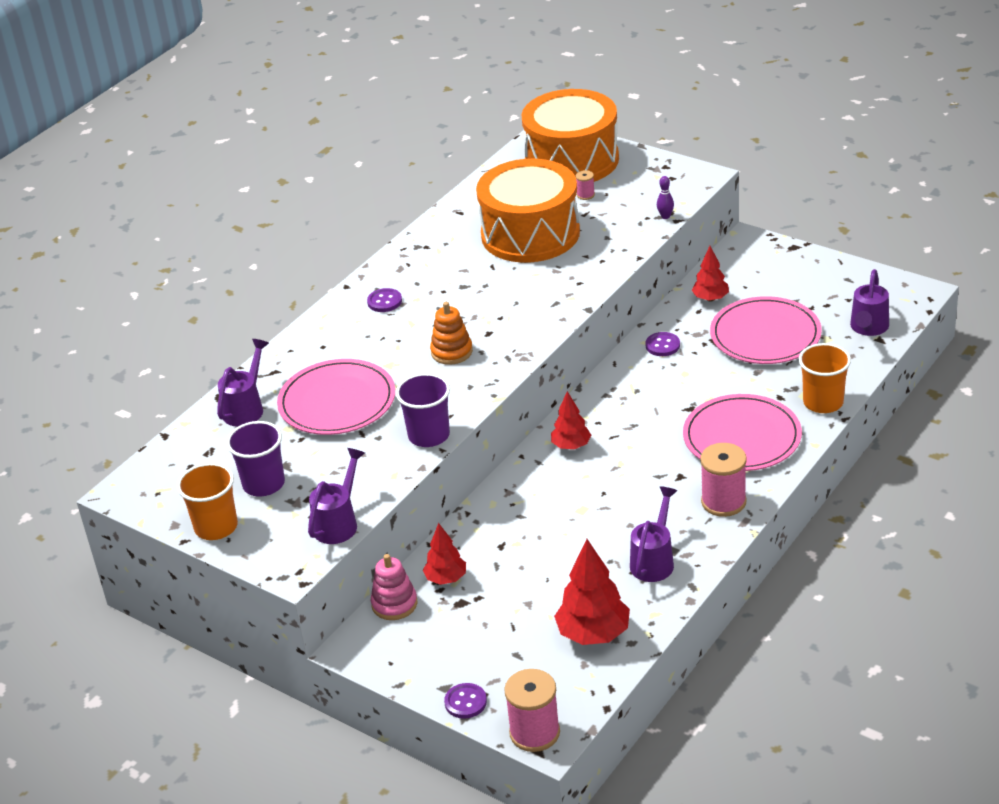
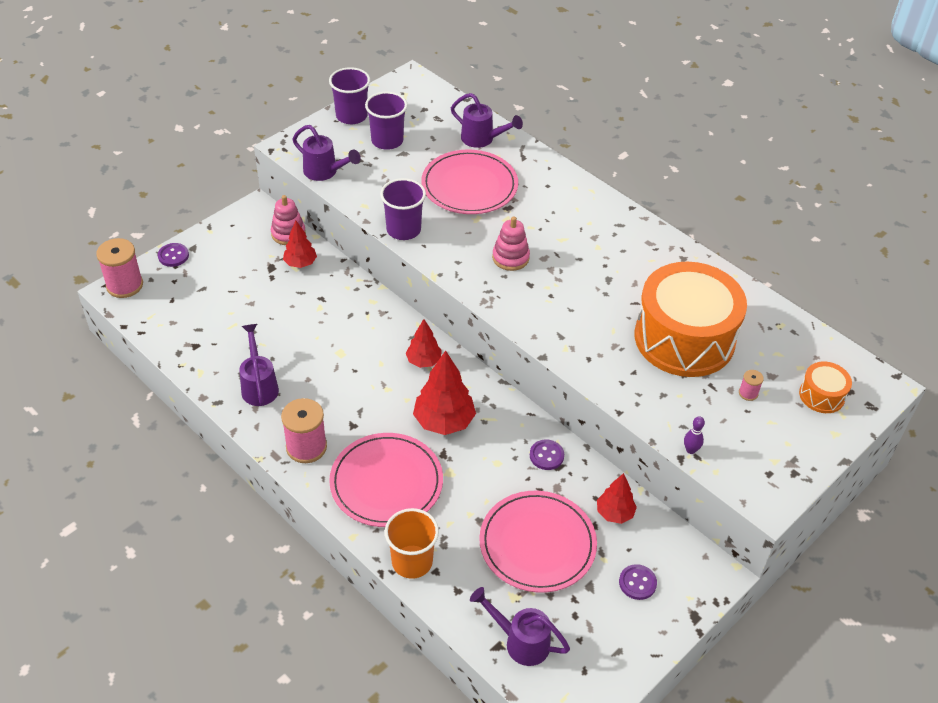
camera: 95 degrees right, 10 degrees up
orange cup [177,463,238,540] -> purple cup [329,67,370,124]
purple button [367,288,402,312] -> purple button moved to [619,564,657,600]
orange stacking toy [430,302,473,365] -> pink stacking toy [492,216,530,271]
orange drum [521,89,619,182] -> orange drum [799,362,852,413], size x0.43
red tree [554,539,630,645] -> red tree moved to [413,351,476,435]
purple watering can [630,486,678,582] -> purple watering can turned 135 degrees counterclockwise [239,324,279,406]

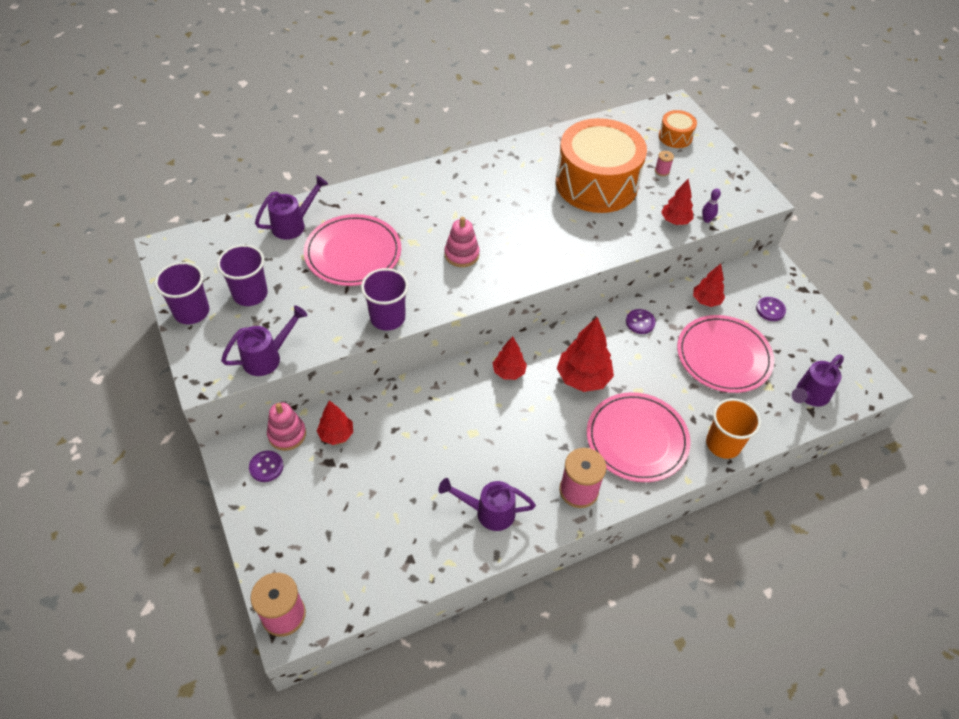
camera: 70 degrees left, 5 degrees up
purple button [158,243,189,267] -> purple button moved to [249,451,283,482]
none -> red tree [661,179,694,225]

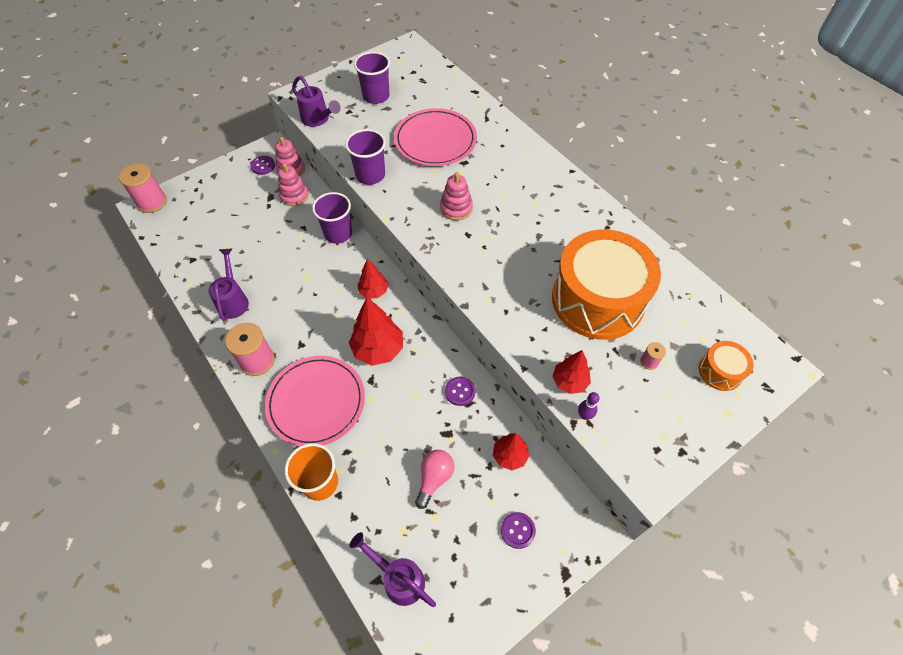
camera: 80 degrees right, 5 degrees up
purple cup [155,262,209,324] -> purple cup moved to [312,192,352,244]
purple watering can [255,175,328,240] -> none
red tree [317,400,353,445] -> pink stacking toy [278,163,309,206]
pink plate [677,315,774,393] -> pink light bulb [415,450,454,509]

